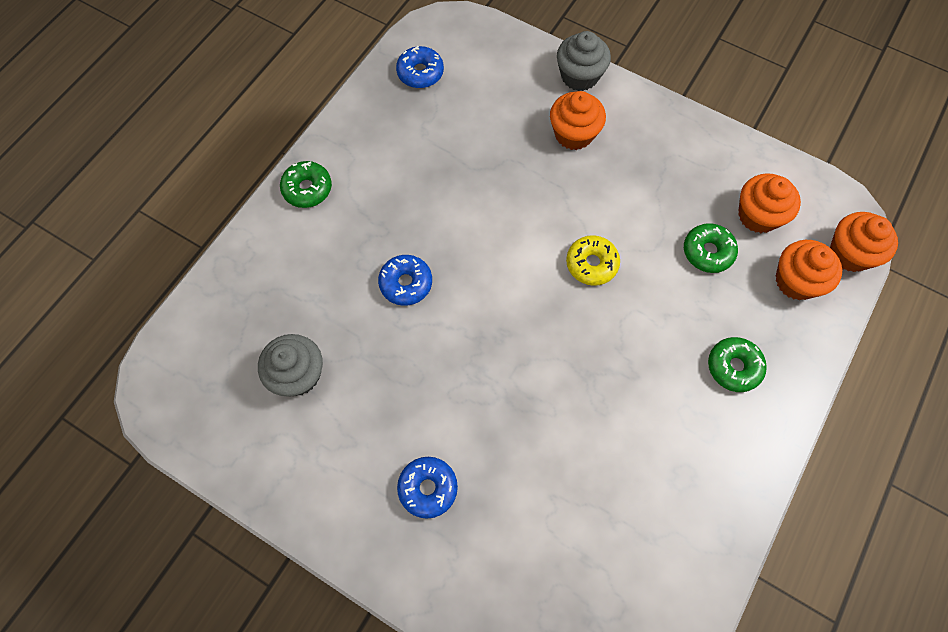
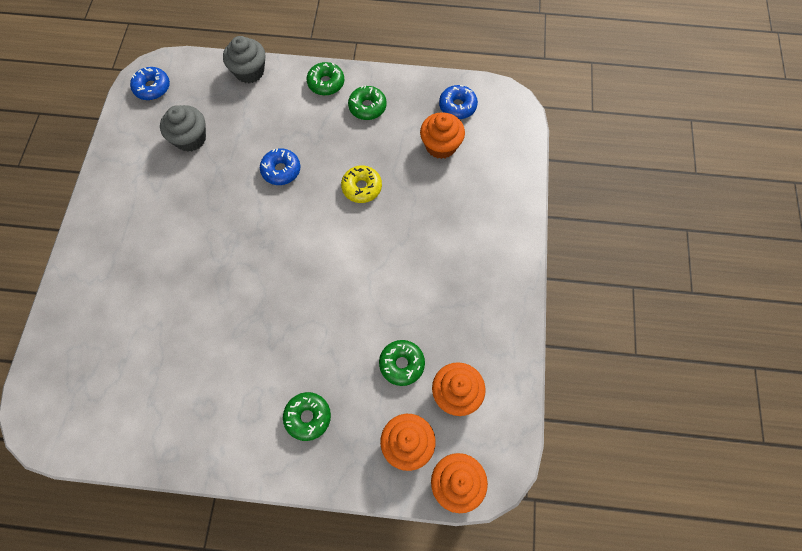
camera: 65 degrees right, 0 degrees up
blue donut [397,457,458,519] -> blue donut moved to [130,67,170,100]
orange cupcake [550,91,606,150] -> orange cupcake moved to [420,112,465,159]
grey cupcake [557,31,611,91] -> grey cupcake moved to [223,36,265,83]
yellow donut [566,235,620,286] -> yellow donut moved to [341,165,382,203]
none -> green donut [348,85,387,120]

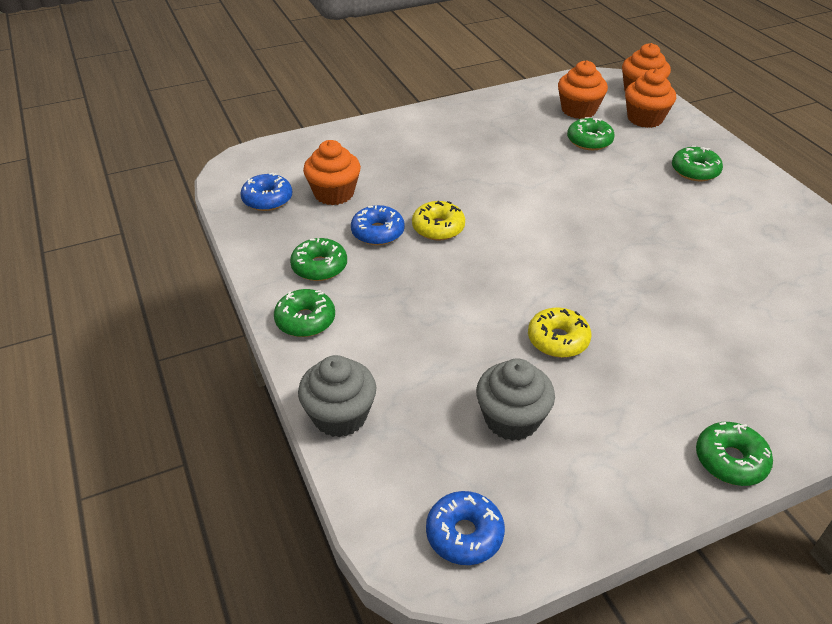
camera: 120 degrees left, 25 degrees down
blue donut [260,148,300,185] -> blue donut moved to [351,205,405,245]
none -> yellow donut [528,307,591,358]
none -> green donut [696,422,773,486]

